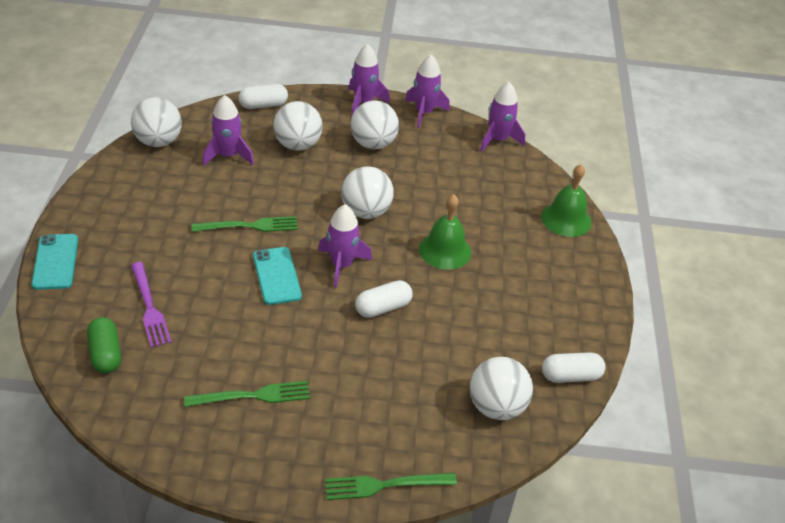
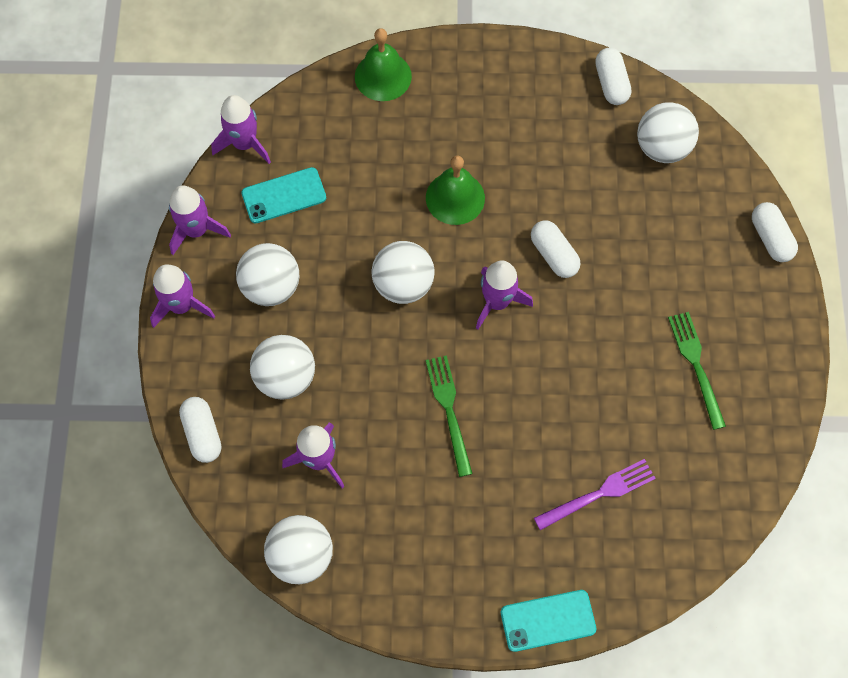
camera: 90 degrees left, 25 degrees up
green capsule [87,317,121,374] -> none
turquoise phone [253,247,302,305] -> turquoise phone moved to [241,167,326,223]
green fork [325,473,457,500] -> white capsule [752,202,798,262]

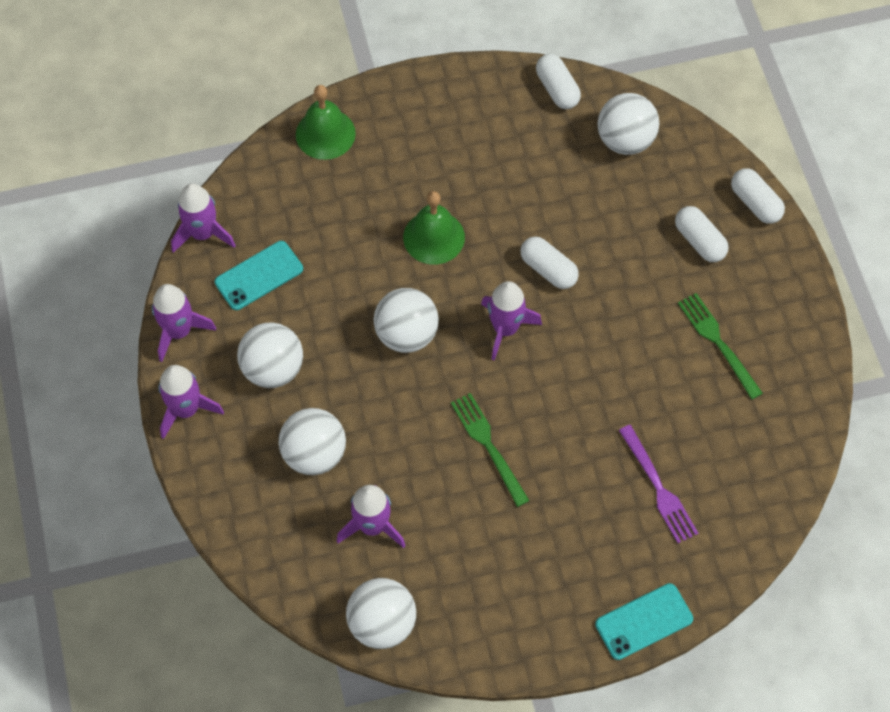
camera: 15 degrees left, 5 degrees down
white capsule [179,397,221,463] -> white capsule moved to [675,206,729,262]
purple fork [534,459,656,530] -> purple fork turned 105 degrees clockwise [619,425,698,543]

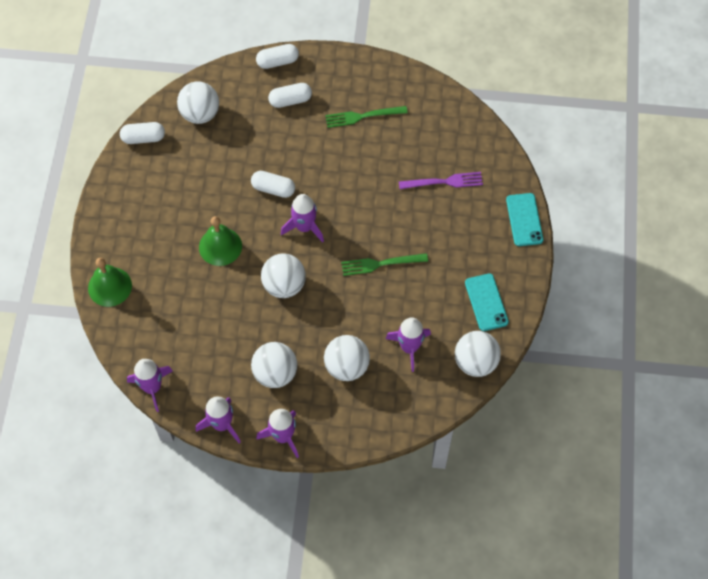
camera: 70 degrees left, 0 degrees up
turquoise phone [215,241,303,310] -> turquoise phone moved to [465,273,509,331]
white capsule [520,236,579,289] -> white capsule turned 45 degrees clockwise [251,171,295,198]

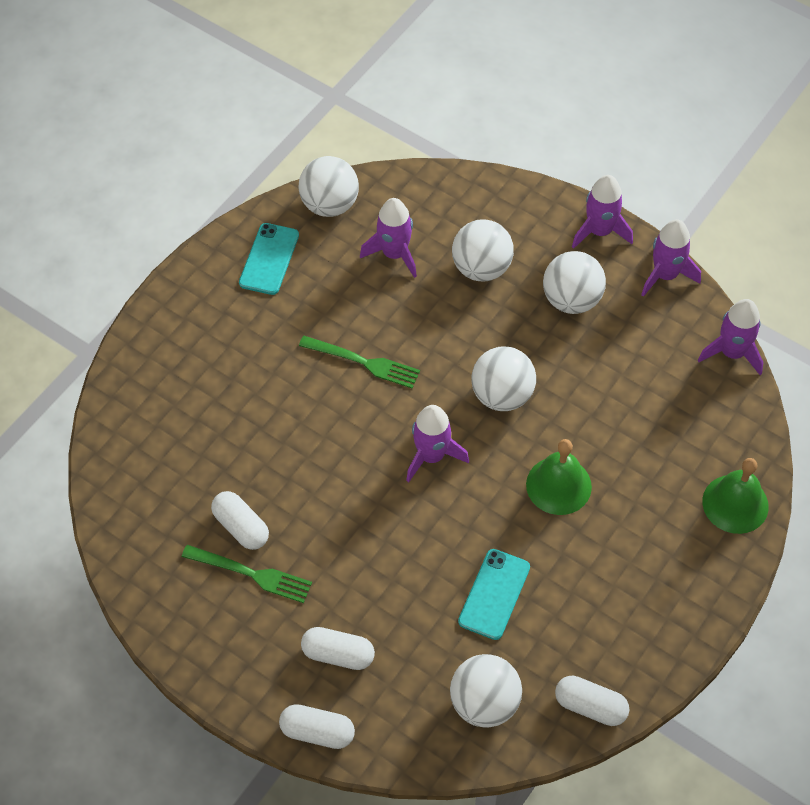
camera: 150 degrees left, 5 degrees down
white capsule [251,171,295,198] -> white capsule moved to [211,491,269,550]
purple fork [399,172,483,189] -> none
turquoise phone [506,193,543,246] -> turquoise phone moved to [458,549,530,640]

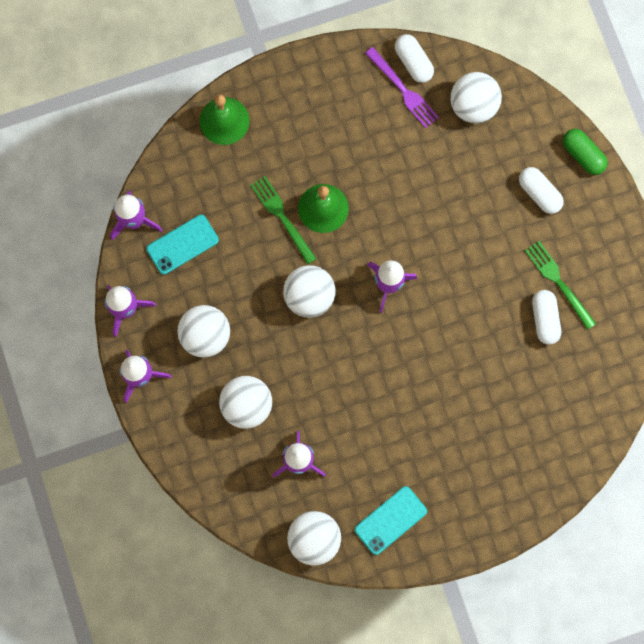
camera: 145 degrees left, 20 degrees up
white capsule [279,704,355,749] -> green capsule [563,129,608,175]
green fork [299,336,420,388] -> green fork moved to [251,176,317,264]
turquoise phone [458,549,530,640] -> turquoise phone moved to [146,215,219,274]
none -> purple fork [365,47,439,128]

